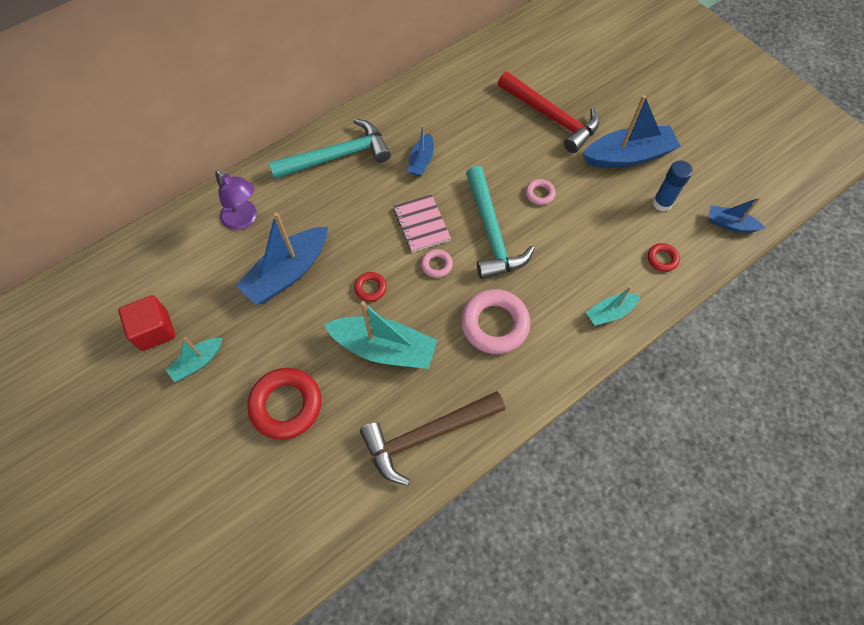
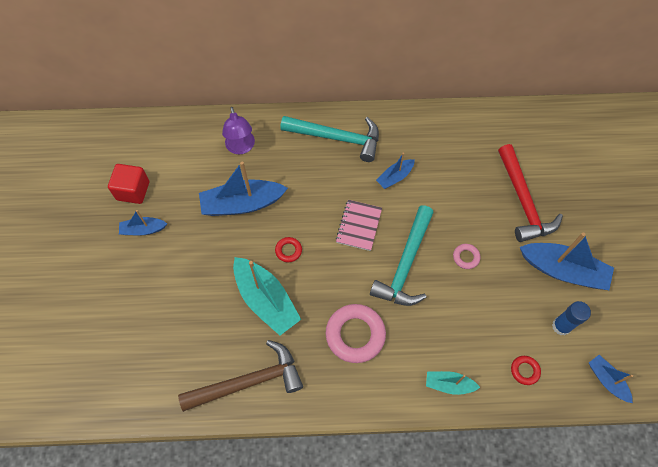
camera: 35 degrees right, 0 degrees up
turquoise boat [166,337,222,382] -> blue boat [119,210,167,235]
red ring [247,368,322,440] -> none
brown hammer [360,391,505,486] -> brown hammer turned 150 degrees clockwise [178,340,303,412]
pink ring [421,249,453,278] -> none

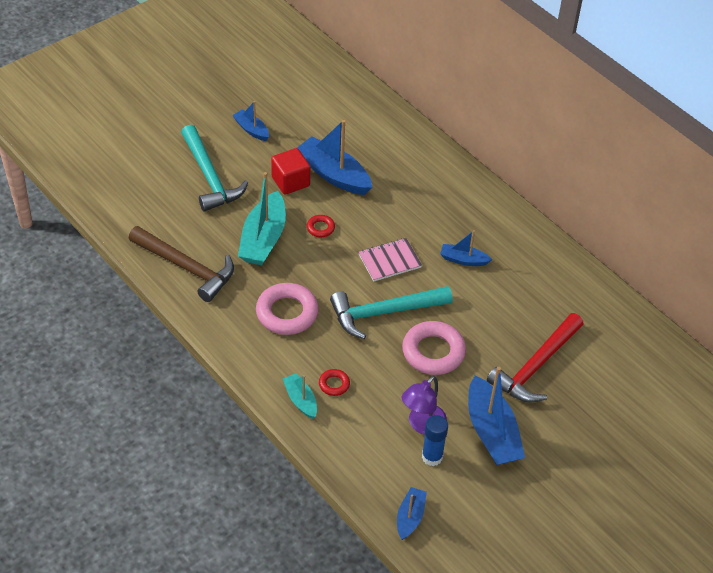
camera: 50 degrees right, 15 degrees down
red cube [108,164,149,204] -> red cube moved to [271,148,310,195]
purple lamp [222,107,255,154] -> purple lamp moved to [402,376,447,435]
turquoise hammer [280,116,379,162] -> turquoise hammer moved to [181,124,248,212]
pink ring [453,244,480,269] -> pink ring [402,321,466,375], size x2.08
red ring [511,356,541,385] -> red ring moved to [319,369,350,396]

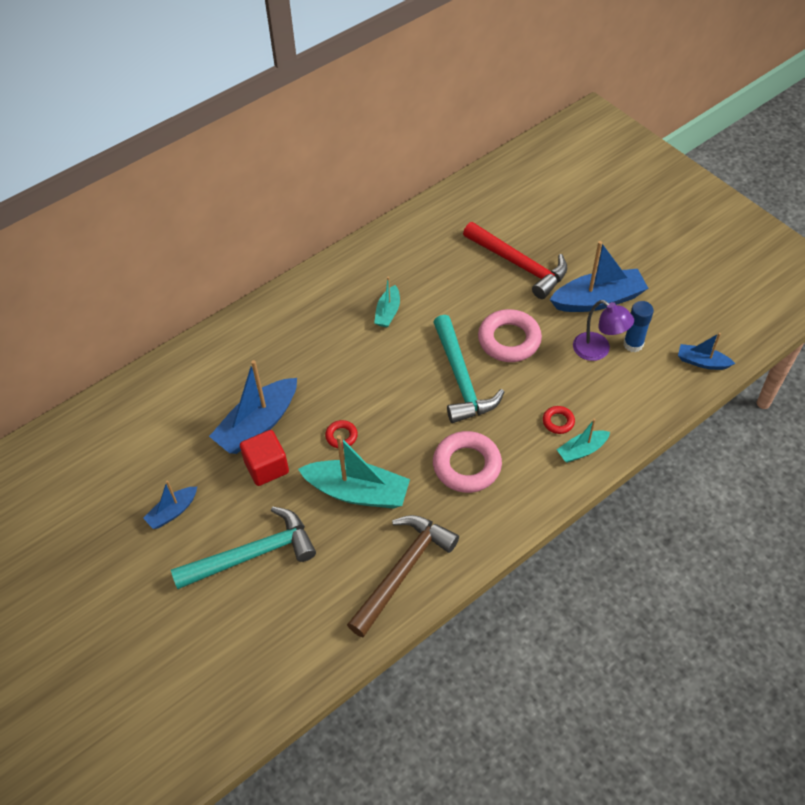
camera: 85 degrees left, 5 degrees up
pink notebook [358,238,422,282] -> none
blue boat [440,230,492,266] -> turquoise boat [374,277,400,328]

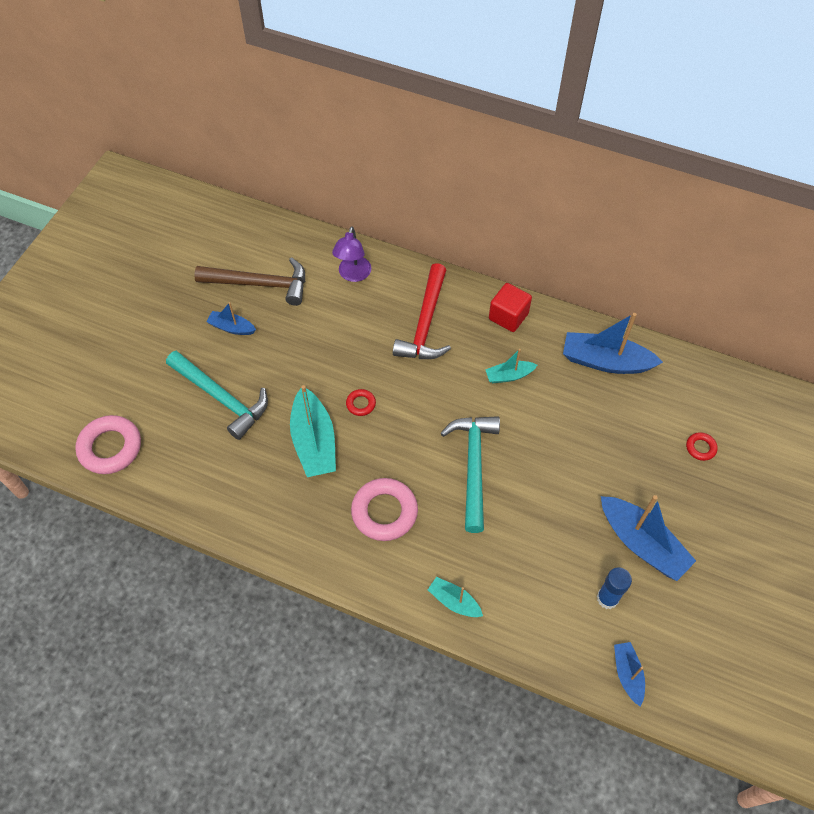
camera: 60 degrees right, 5 degrees up
blue boat [209,360,297,454] -> blue boat moved to [563,313,663,374]
red cube [240,430,289,486] -> red cube moved to [489,283,532,332]
brown hammer [347,515,459,637] -> brown hammer moved to [194,257,305,306]
turquoise hammer [433,315,504,423] -> turquoise hammer turned 135 degrees clockwise [441,416,500,533]
red hammer [463,222,567,299] -> red hammer moved to [393,263,451,359]
pink ring [478,309,542,362] -> pink ring moved to [75,415,141,474]
red ring [543,406,575,434] -> red ring moved to [686,432,718,461]
purple lamp [573,300,634,361] -> purple lamp moved to [332,226,371,282]

